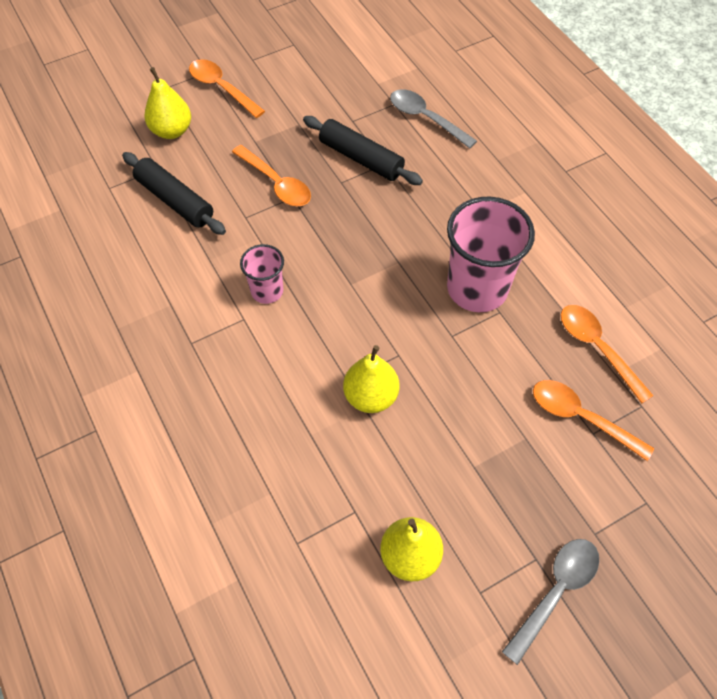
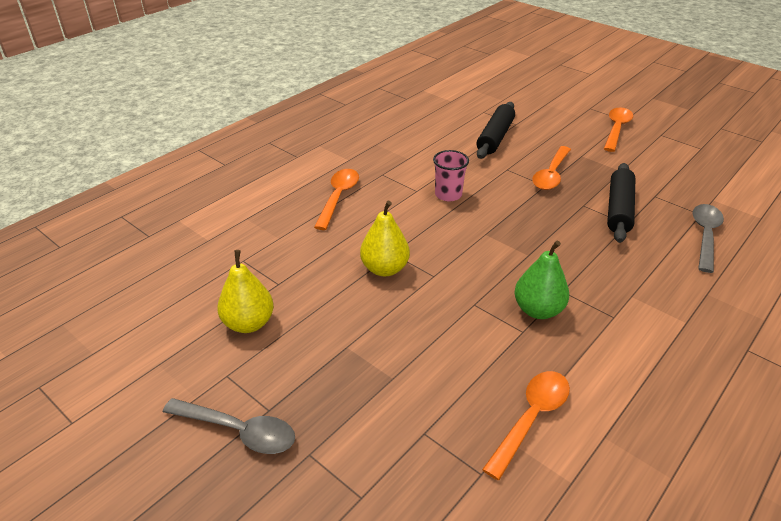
camera: 70 degrees right, 20 degrees down
yellow pear [144,67,191,139] -> none
pink cup [447,196,535,312] -> green pear [514,241,569,319]
orange spoon [533,380,654,461] -> orange spoon moved to [314,169,359,230]

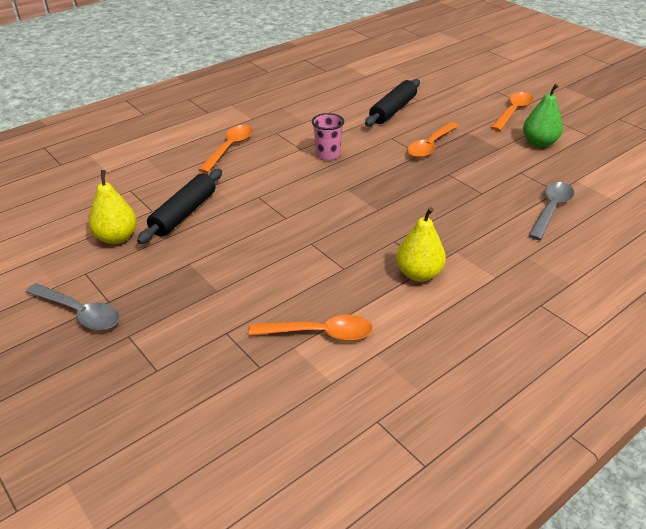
camera: 10 degrees right, 0 degrees up
yellow pear [360,201,410,276] -> yellow pear moved to [396,207,446,282]
orange spoon [482,371,570,480] -> orange spoon turned 45 degrees clockwise [249,315,373,341]
green pear [514,241,569,319] -> green pear moved to [523,84,563,147]
black rolling pin [607,163,636,243] -> black rolling pin moved to [137,169,222,244]

